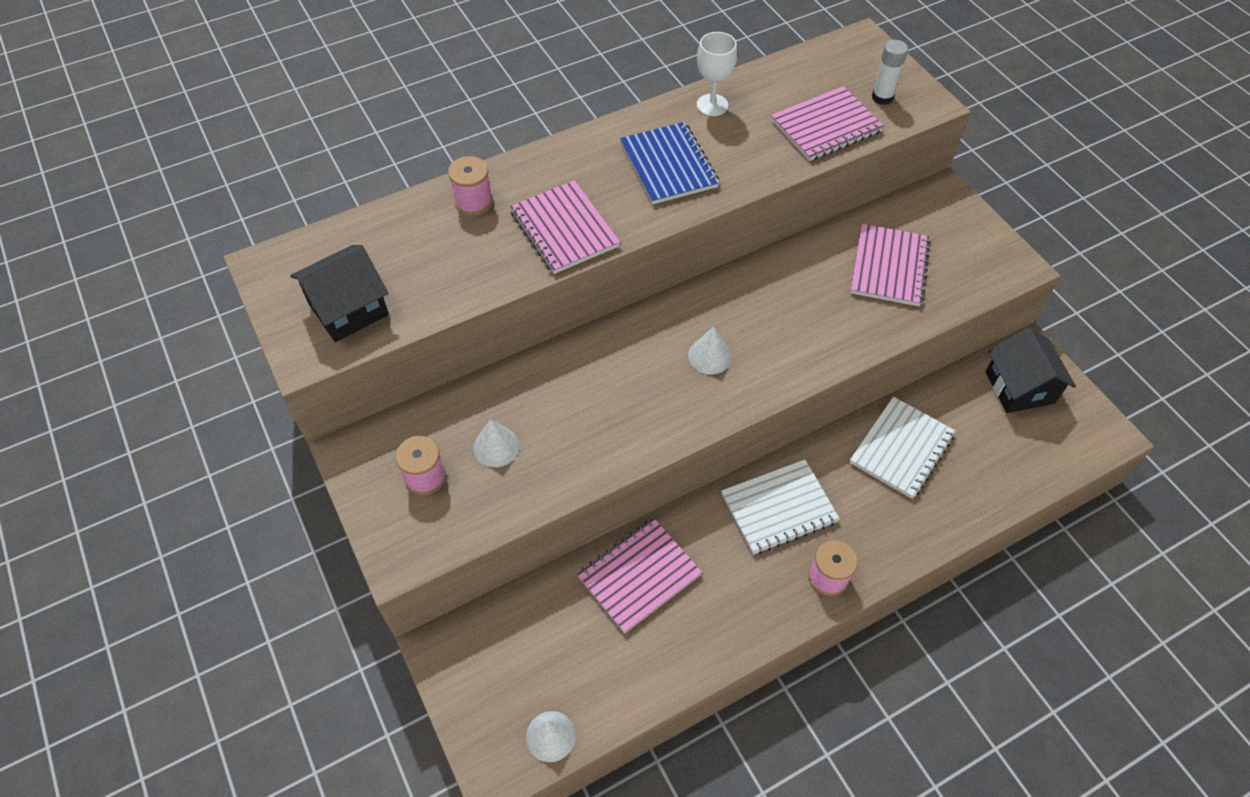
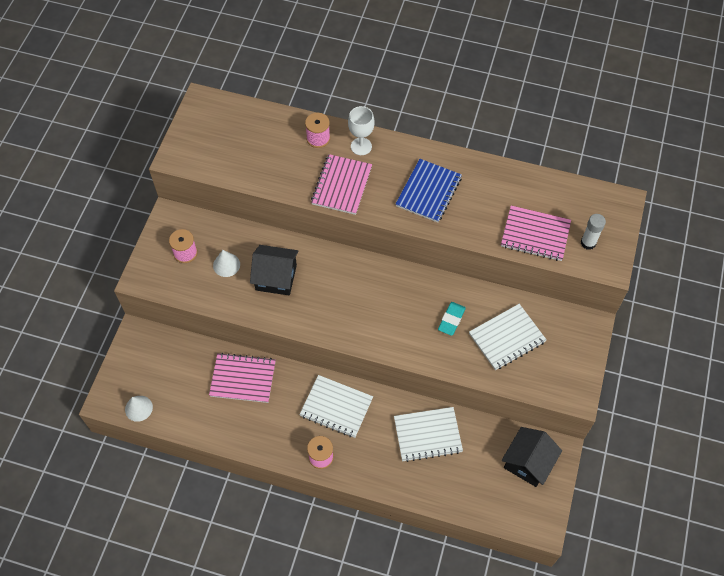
camera: 45 degrees right, 5 degrees up
black house [290,245,389,342] -> black house moved to [250,245,299,295]
white cone [688,327,732,374] -> none
white goblet [697,32,737,116] -> white goblet moved to [348,106,375,155]
pink notebook [850,224,931,306] -> white notebook [469,304,547,370]
none -> turquoise eraser [438,302,466,336]

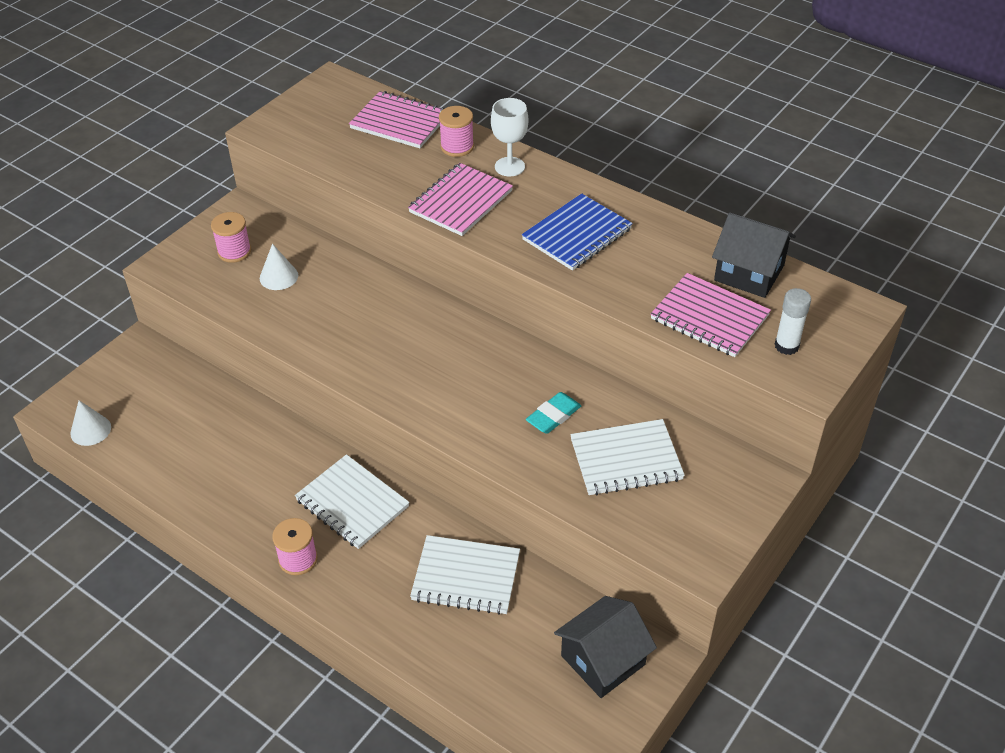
camera: 20 degrees right, 15 degrees down
pink notebook [209,353,276,403] -> pink notebook moved to [349,91,445,148]
black house [250,245,299,295] -> black house moved to [712,212,796,298]

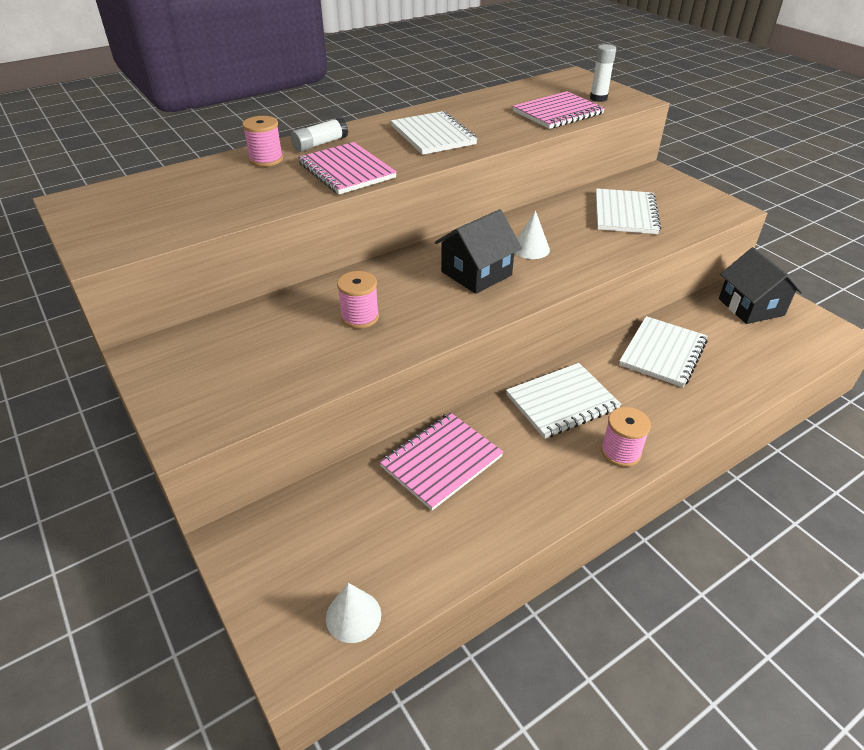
camera: 70 degrees left, 5 degrees down
pink spool [211,212,251,263] -> pink spool moved to [337,271,379,329]
white cone [260,244,298,290] -> white cone moved to [515,210,550,259]
pink notebook [349,91,445,148] -> pink notebook moved to [379,412,503,511]
white goblet [491,98,528,176] -> white glue stick [290,117,348,152]
blue notebook [522,193,633,271] -> white notebook [391,111,478,155]
turquoise eraser [526,392,581,434] -> none
black house [712,212,796,298] -> black house moved to [435,209,522,294]

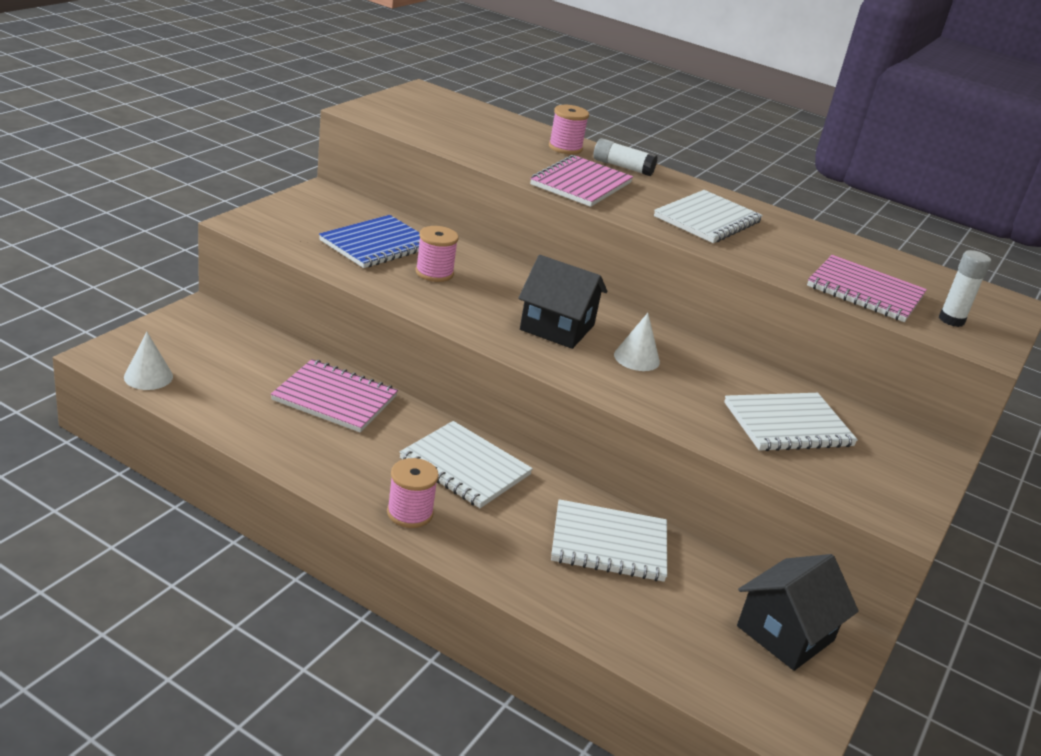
camera: 60 degrees right, 10 degrees down
none -> blue notebook [319,215,420,268]

